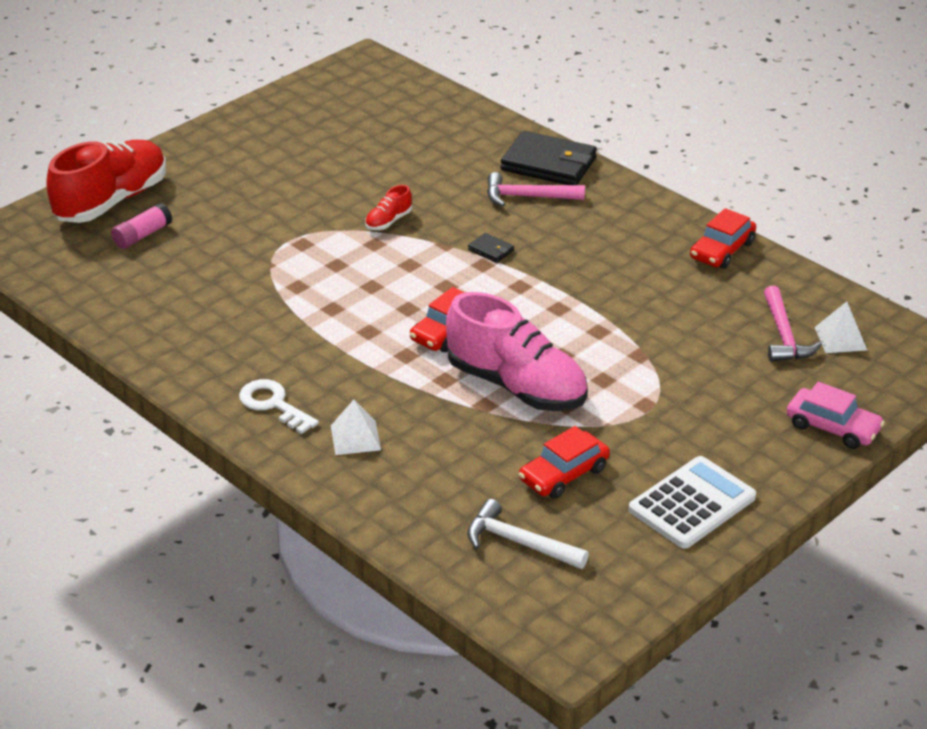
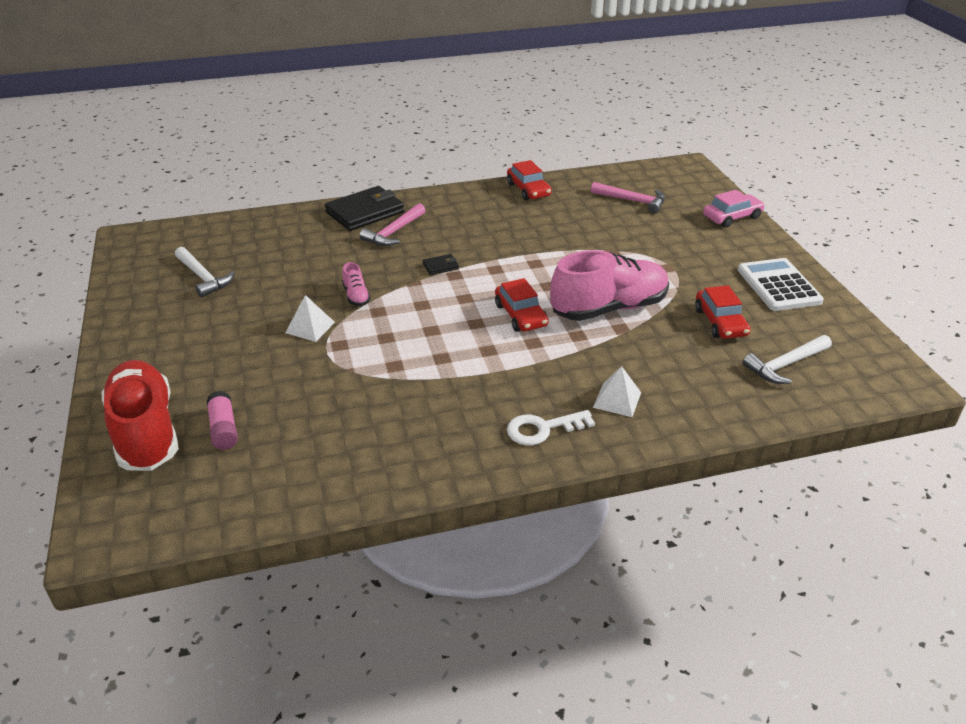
camera: 60 degrees left, 0 degrees up
red shoe [365,185,412,230] -> pink shoe [342,262,371,306]
white pyramid [815,301,867,353] -> white pyramid moved to [285,295,335,342]
none -> white hammer [175,247,234,297]

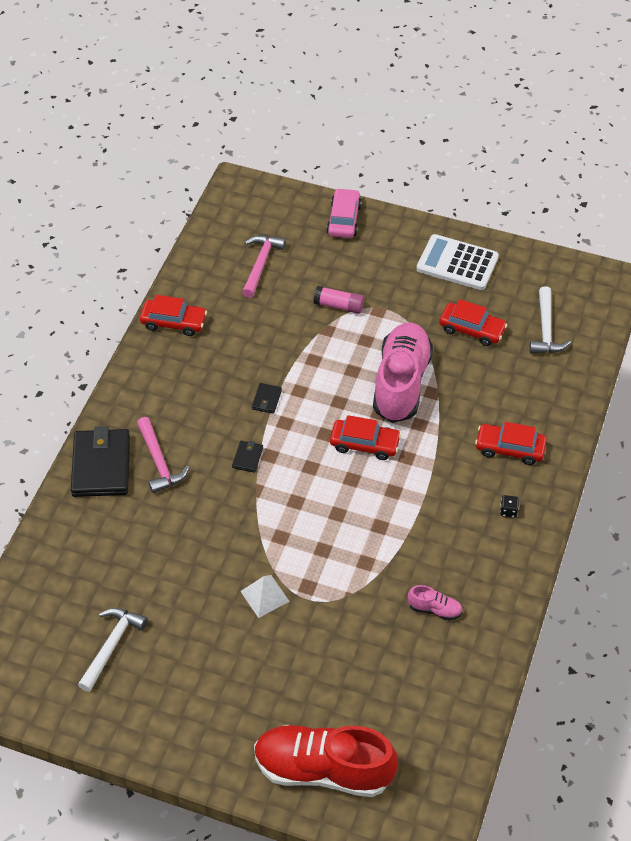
camera: 55 degrees left, 15 degrees up
white hammer [175,247,234,297] -> white hammer turned 60 degrees counterclockwise [78,608,148,692]
pink glue stick [206,391,238,450] -> pink glue stick moved to [314,286,364,314]
pink shoe [342,262,371,306] -> pink shoe moved to [408,585,463,620]
white key [507,410,595,445] -> black dice [500,495,519,518]
pink hammer [591,182,665,214] -> pink hammer turned 45 degrees counterclockwise [242,235,286,298]
white pyramid [593,366,641,417] -> red car [475,422,547,465]
none -> black wallet [252,383,282,414]

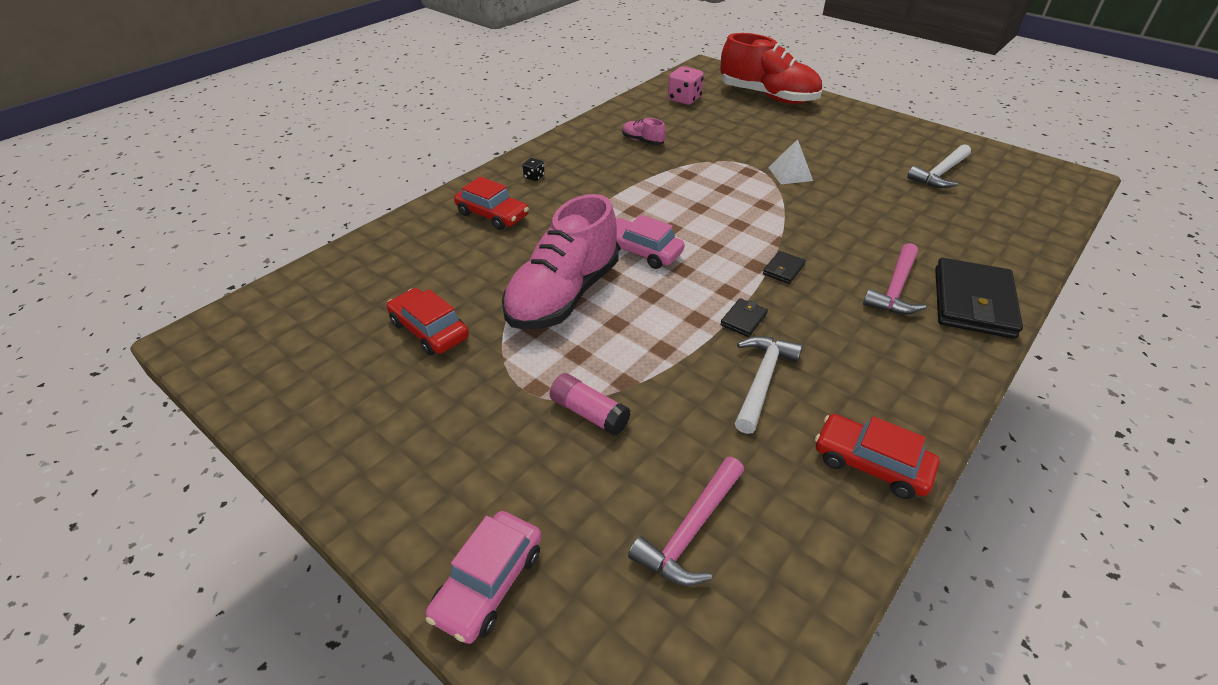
camera: 160 degrees left, 10 degrees down
pink hammer [137,417,190,493] -> pink hammer turned 150 degrees counterclockwise [863,243,926,314]
red car [330,415,401,460] -> pink car [616,215,684,269]
white calculator [417,234,499,290] -> none
white hammer [529,286,571,353] -> white hammer moved to [735,336,803,434]
none -> pink dice [668,66,704,105]

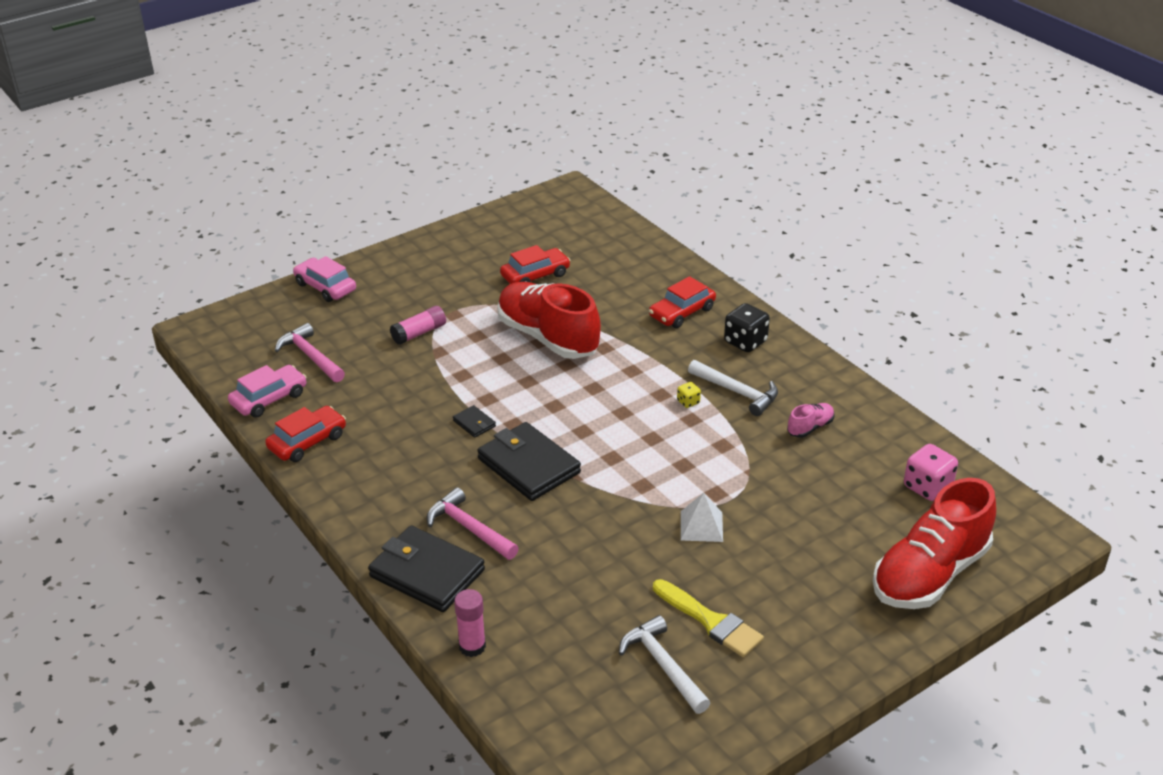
camera: 105 degrees right, 5 degrees down
pink shoe [502,194,619,330] -> red shoe [497,282,601,359]
black dice [523,158,544,181] -> black dice [724,303,770,352], size x1.97
pink car [616,215,684,269] -> pink car moved to [228,365,307,418]
white hammer [735,336,803,434] -> white hammer moved to [688,360,778,416]
black wallet [763,251,806,284] -> black wallet [477,422,581,501], size x2.29
none -> pink glue stick [454,589,486,657]
none -> yellow brush [653,579,764,657]
none -> yellow dice [677,382,701,408]

